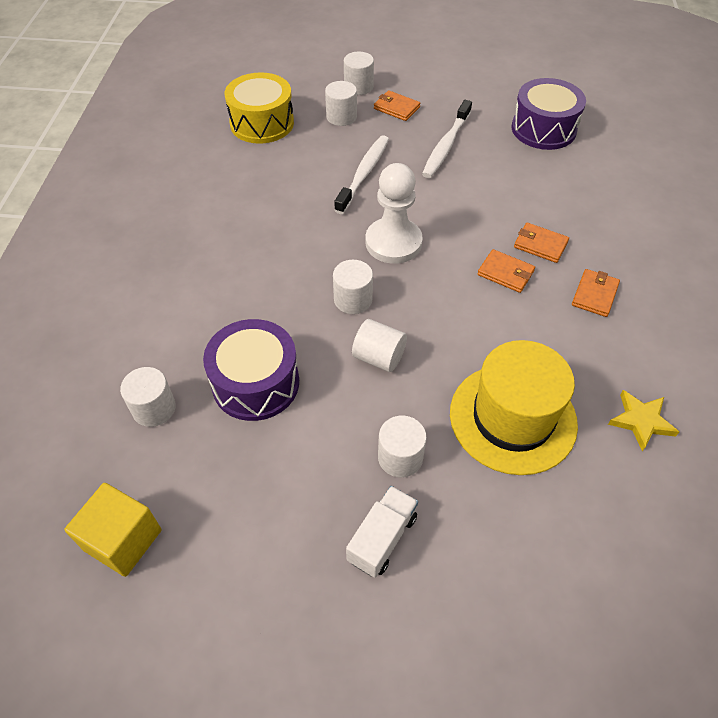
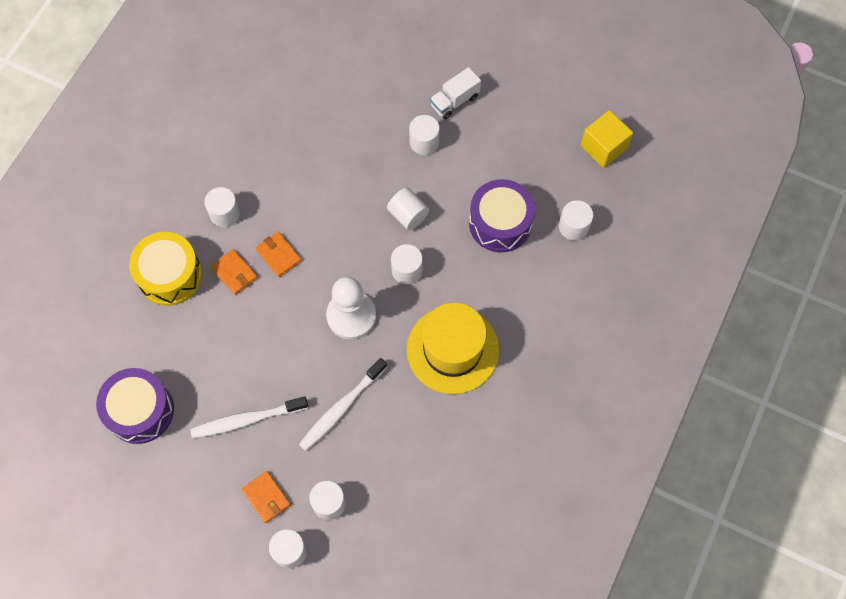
camera: 160 degrees left, 15 degrees up
yellow drum [225,72,294,144] -> yellow drum moved to [129,232,202,306]
white toothbrush [422,100,472,178] -> white toothbrush turned 150 degrees counterclockwise [190,396,308,438]
yellow hat [450,340,578,475] -> yellow hat moved to [407,302,499,394]
orange wallet [572,269,620,317] -> white cylinder [204,187,240,227]
yellow star [608,390,679,451] -> none

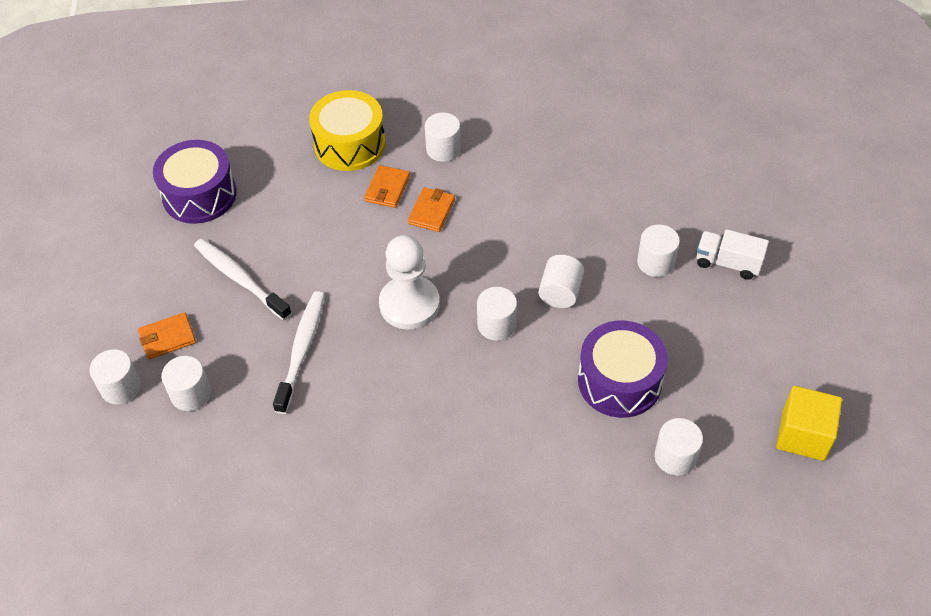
camera: 60 degrees right, 15 degrees down
orange wallet [242,471,291,523] -> orange wallet turned 45 degrees clockwise [138,312,196,359]
white toothbrush [299,358,387,451] -> white toothbrush turned 90 degrees clockwise [273,291,325,414]
yellow hat [407,302,499,394] -> none

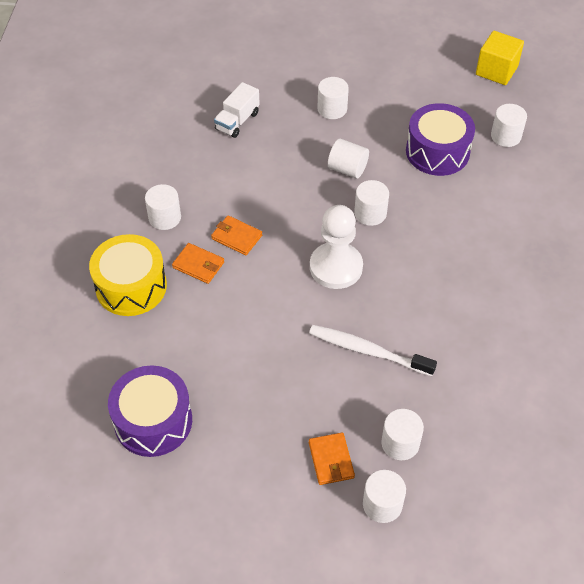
camera: 80 degrees left, 0 degrees up
white toothbrush [194,239,292,320] -> none
white truck [696,229,769,280] -> white truck moved to [214,82,260,138]

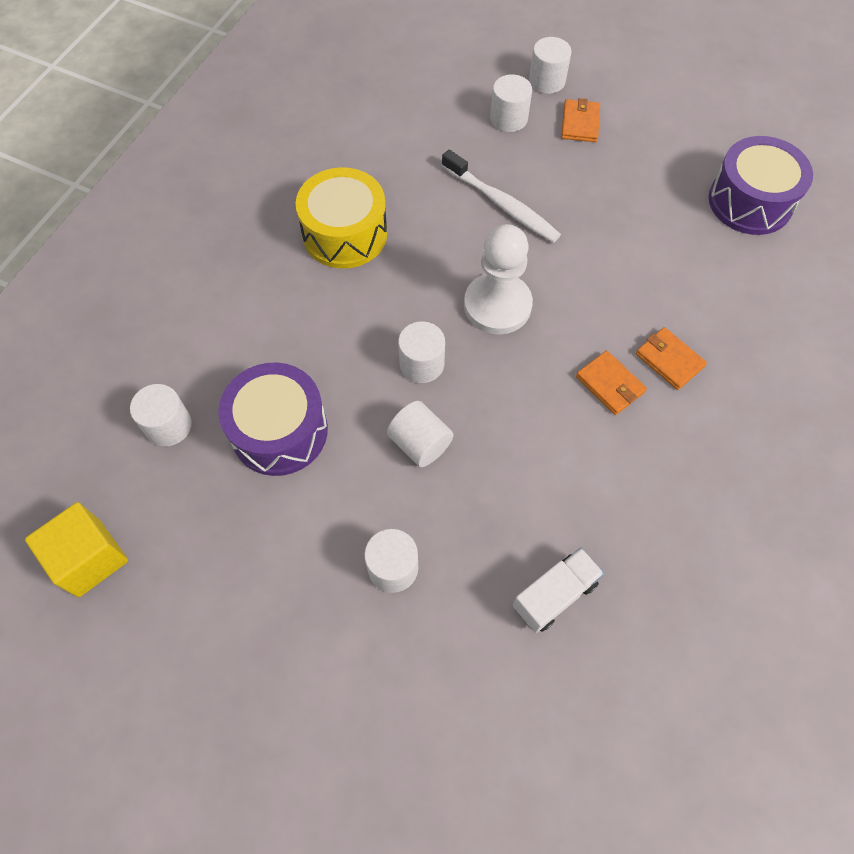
camera: 160 degrees left, 10 degrees up
yellow drum [89,234,167,316] -> yellow drum moved to [296,167,387,269]
white cylinder [145,184,181,230] -> none

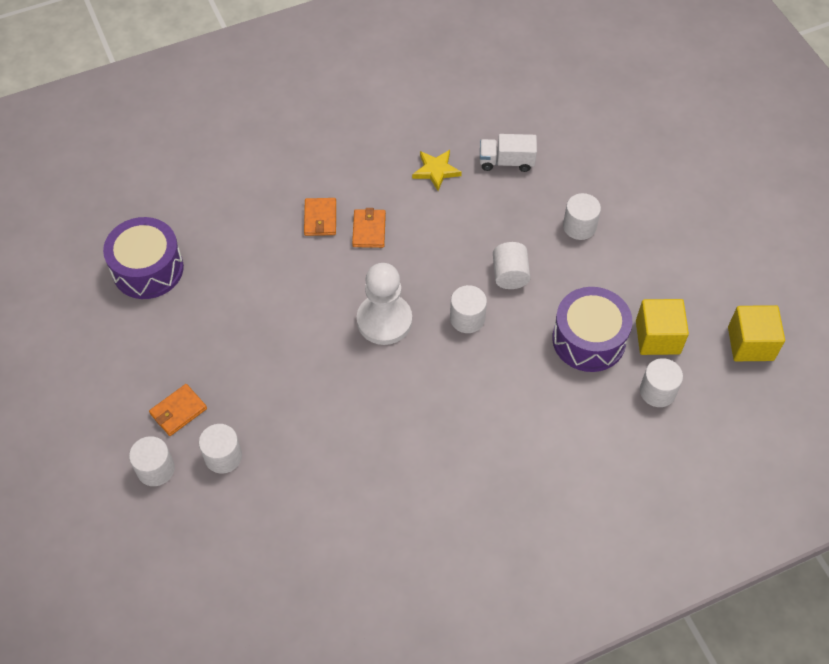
camera: 140 degrees left, 5 degrees down
yellow drum [296,167,387,269] -> none
white toothbrush [442,150,561,243] -> none
none -> yellow star [412,150,462,191]
none -> yellow cube [636,299,689,355]

